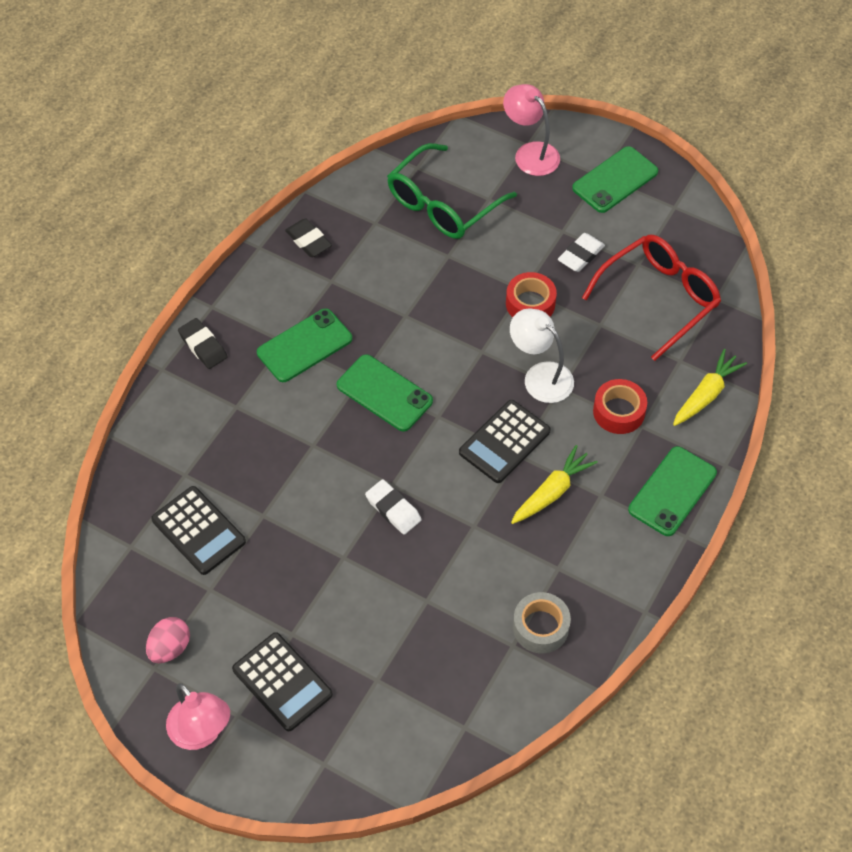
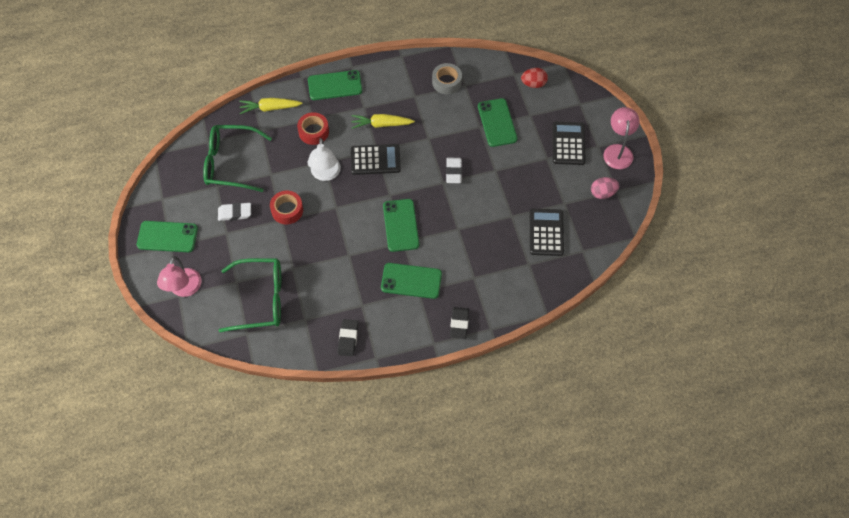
camera: 135 degrees left, 5 degrees up
red glasses [582,235,721,361] -> green glasses [203,125,272,192]
none -> green phone [478,98,517,147]
none -> red egg [521,68,548,88]

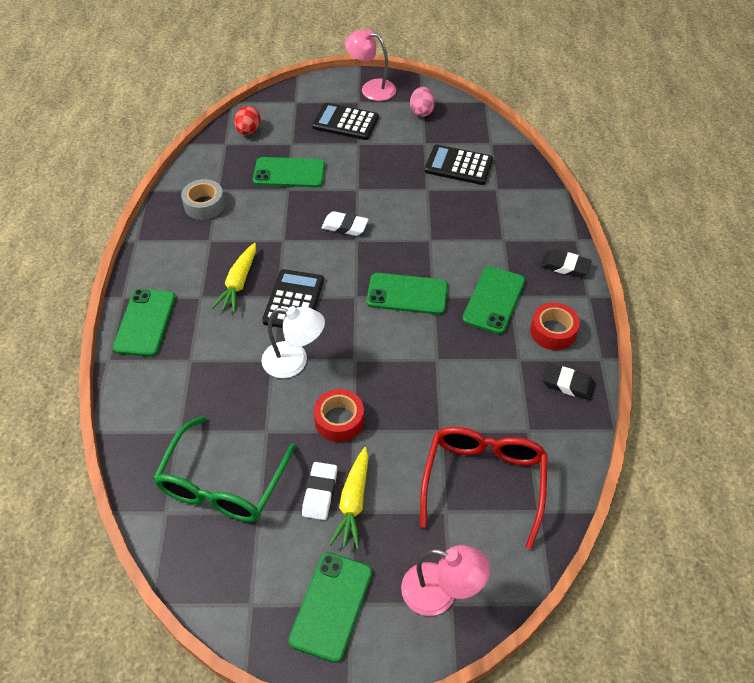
camera: 75 degrees left, 10 degrees down
green glasses [219,258,281,332] -> red glasses [420,427,548,549]
yellow carrot [239,98,303,114] -> yellow carrot moved to [329,447,368,550]
red tape [297,112,329,145] -> red tape moved to [530,303,580,350]

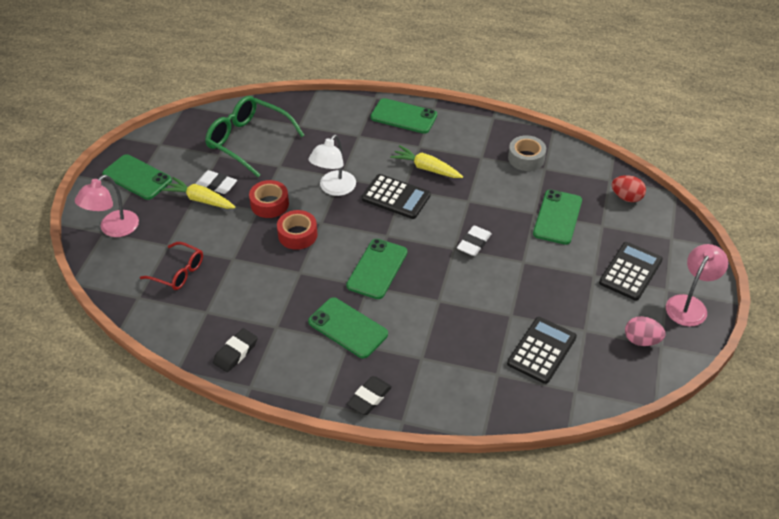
camera: 105 degrees right, 5 degrees down
red glasses [420,427,548,549] -> red glasses [140,242,203,290], size x0.59
red tape [530,303,580,350] -> red tape moved to [277,210,317,250]

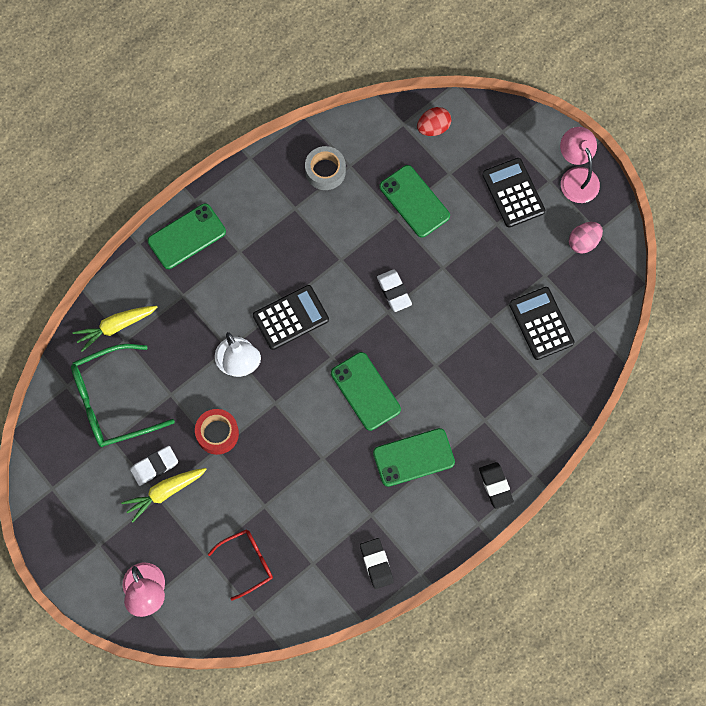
camera: 55 degrees left, 25 degrees up
green phone [102,154,172,200] -> none
red tape [277,210,317,250] -> none
yellow carrot [390,145,463,178] -> yellow carrot moved to [72,306,158,352]

